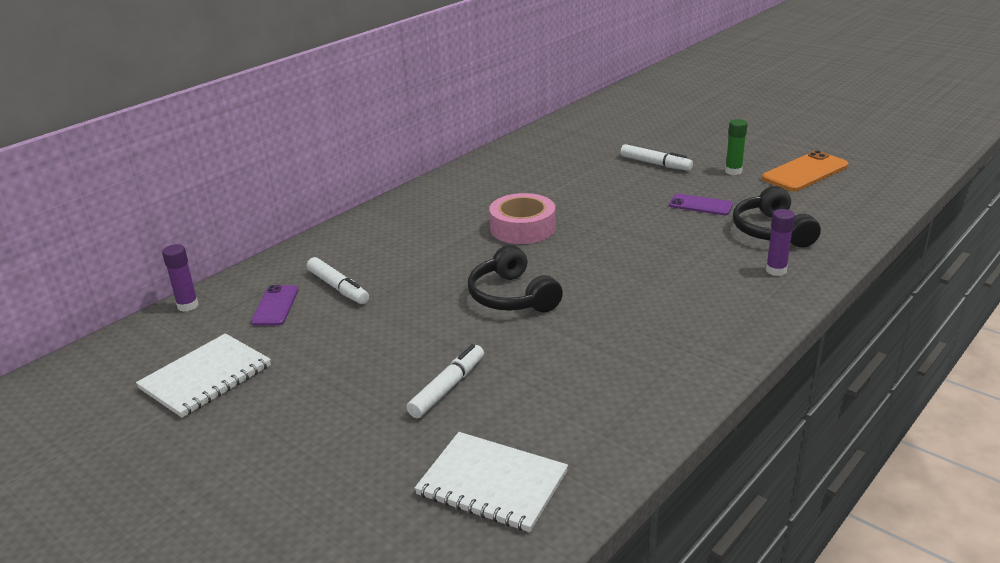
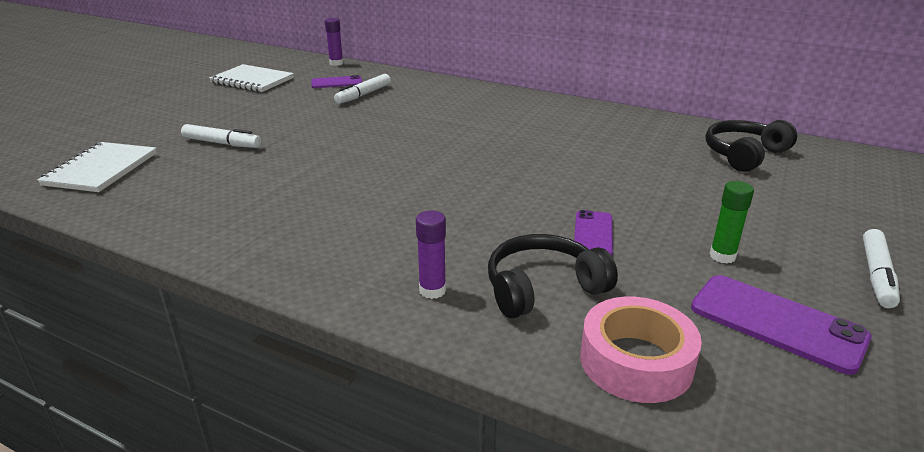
camera: 75 degrees right, 0 degrees up
black headphones [468,245,563,313] -> black headphones moved to [706,120,797,172]
pink tape [489,193,555,244] -> pink tape moved to [580,297,702,403]
white marker [620,144,693,171] -> white marker moved to [863,229,900,308]
orange phone [762,150,848,191] -> purple phone [691,275,872,375]

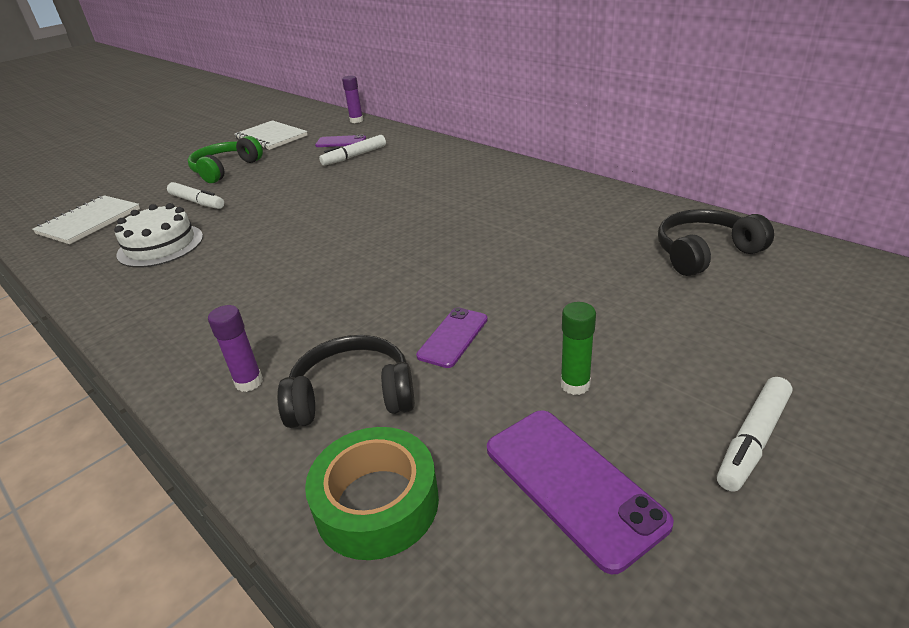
camera: 20 degrees right, 5 degrees up
pink tape [580,297,702,403] -> green tape [305,427,439,560]
none -> white cake [114,203,203,268]
none -> green headphones [188,136,263,183]

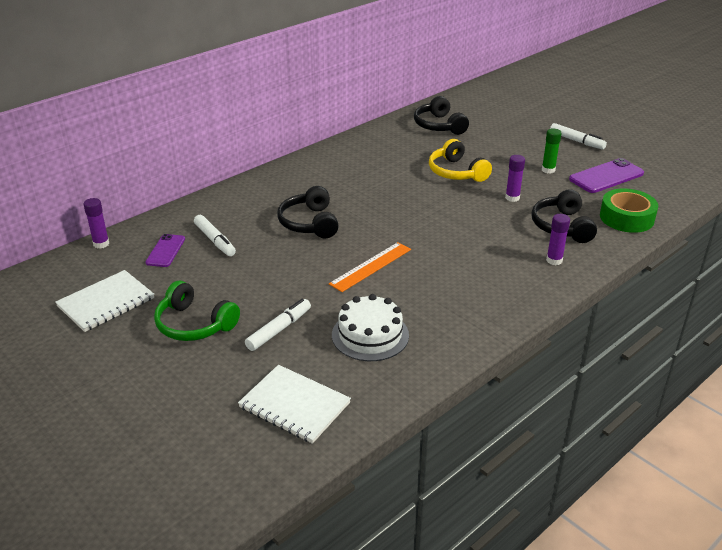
camera: 90 degrees left, 0 degrees up
purple phone [416,307,488,368] -> purple glue stick [505,155,525,202]
none -> black headphones [277,186,339,238]
none -> orange ruler [329,242,411,292]
none -> yellow headphones [429,139,492,182]

